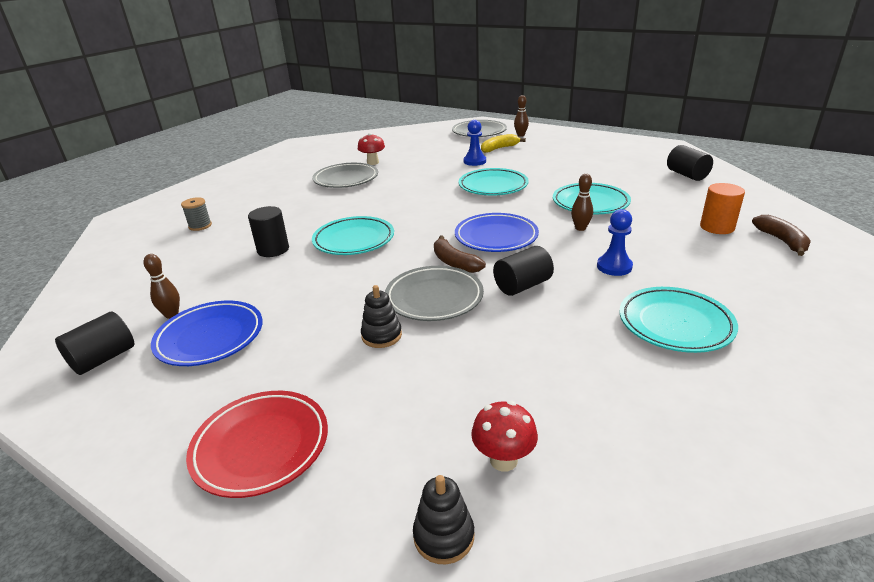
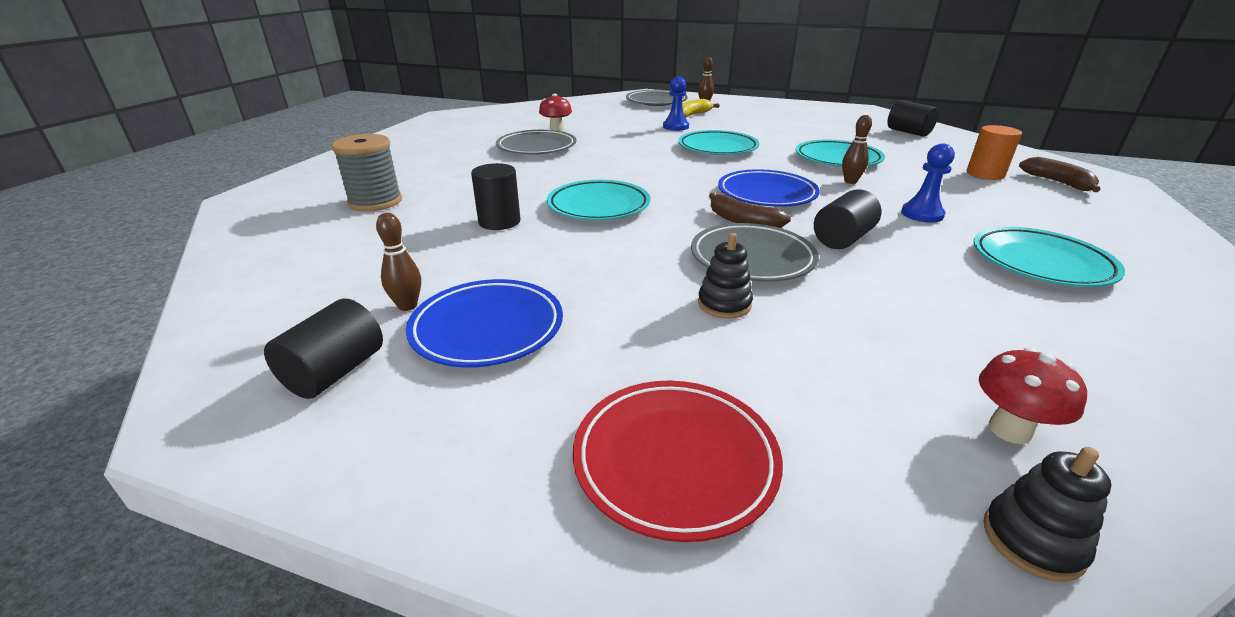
camera: 15 degrees left, 0 degrees up
grey spool [181,197,212,231] -> grey spool [331,134,402,212], size x1.72

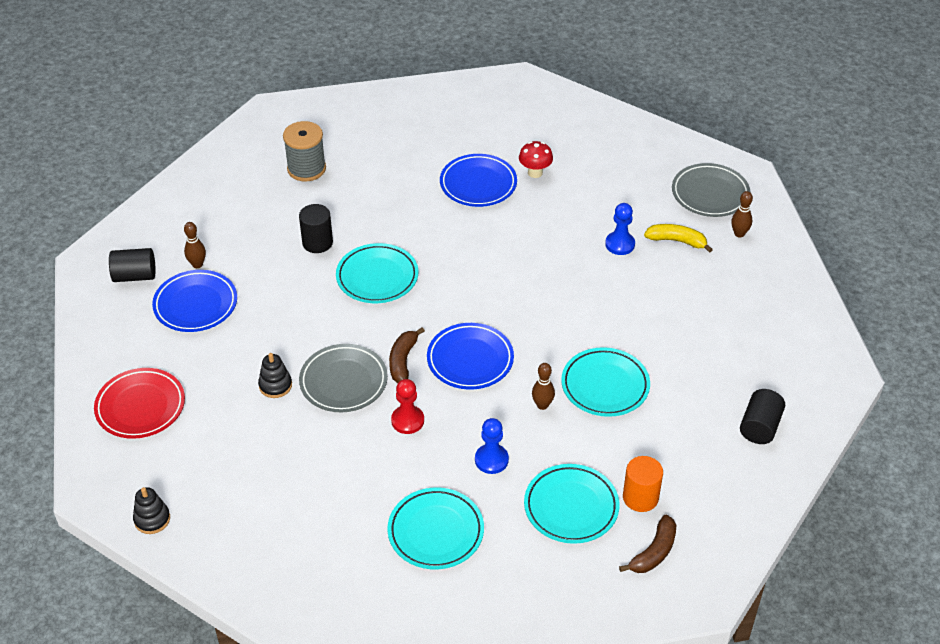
camera: 60 degrees right, 15 degrees up
grey plate [496,130,576,155] -> blue plate [440,154,517,207]
turquoise plate [678,130,760,155] -> turquoise plate moved to [524,464,620,544]
black cylinder [814,189,881,249] -> red pawn [391,379,424,434]
red mushroom [979,347,1087,444] -> none

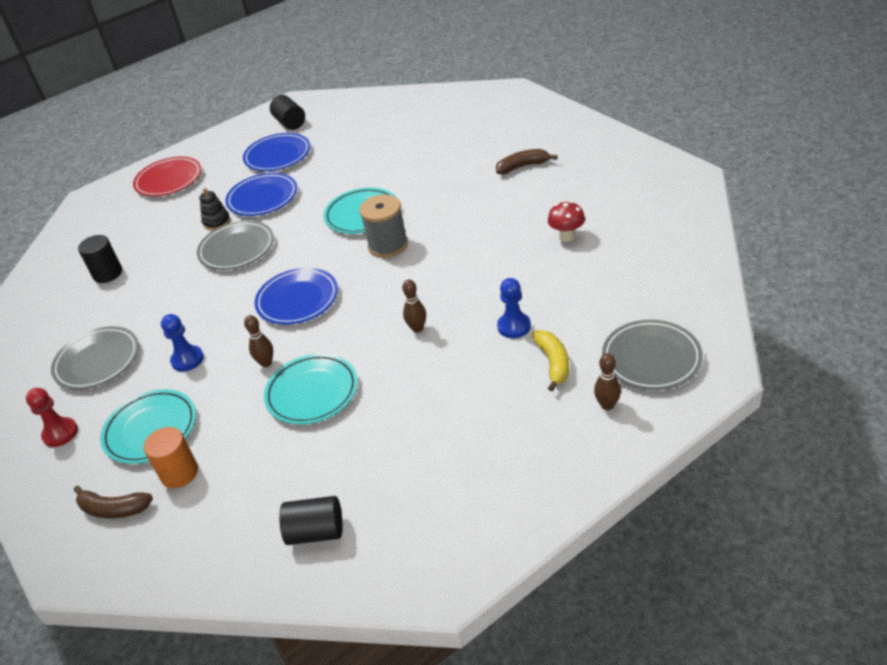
camera: 70 degrees right, 5 degrees down
black stacking toy [133,487,170,534] -> none
brown bowling pin [184,222,206,268] -> brown bowling pin moved to [402,280,426,333]
grey spool [283,121,326,181] -> grey spool moved to [359,194,408,258]
black cylinder [299,204,333,253] -> black cylinder moved to [78,235,122,283]
turquoise plate [387,488,484,569] -> grey plate [51,326,139,390]
brown banana [389,327,425,383] -> brown banana moved to [496,149,557,174]
red pawn [391,379,424,434] -> red pawn moved to [26,388,78,447]
blue plate [440,154,517,207] -> blue plate moved to [225,173,297,216]

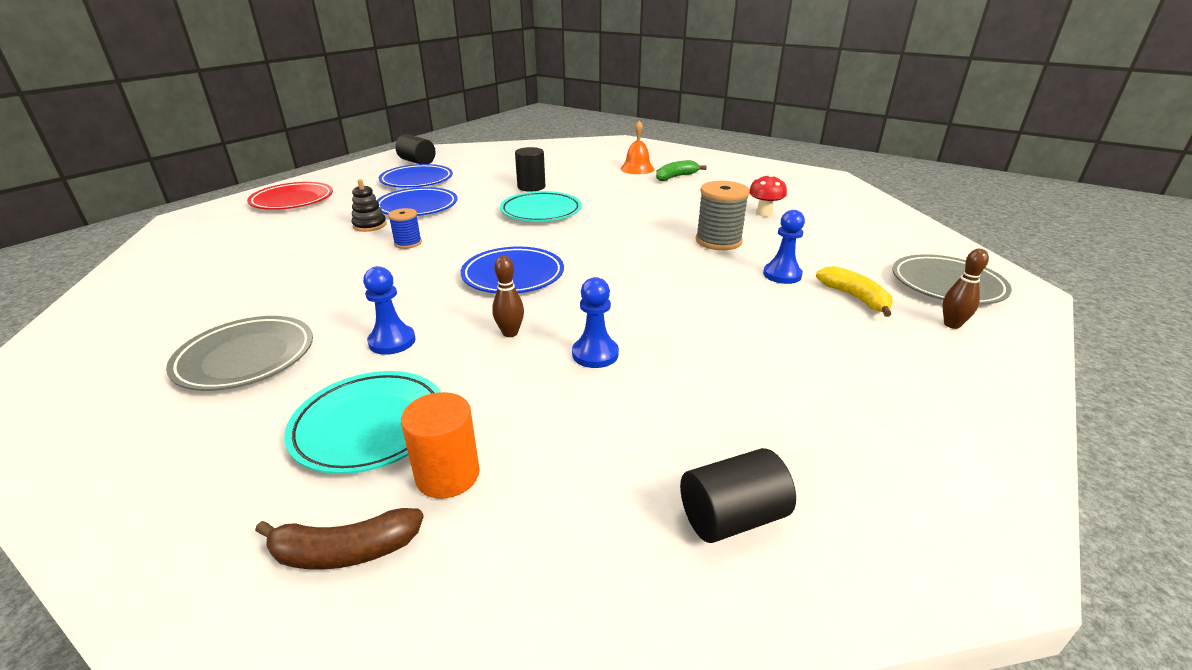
camera: 25 degrees left, 10 degrees down
red pawn [26,388,78,447] -> none
black cylinder [78,235,122,283] -> black cylinder moved to [515,147,545,192]
grey plate [197,221,274,270] -> blue spool [388,208,422,249]
turquoise plate [264,353,358,424] -> blue pawn [572,277,619,368]
grey spool [359,194,408,258] -> grey spool moved to [696,181,750,250]
brown bowling pin [402,280,426,333] -> none
brown banana [496,149,557,174] -> green banana [656,160,707,181]
none -> orange bell [620,121,655,174]

